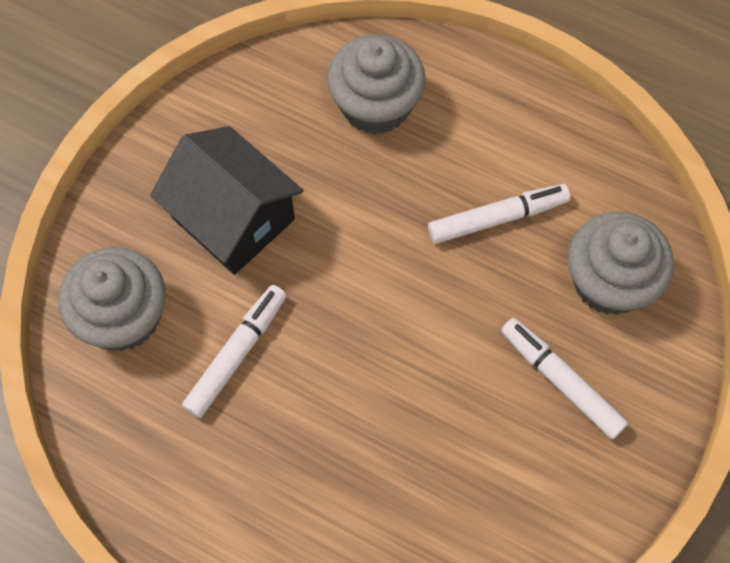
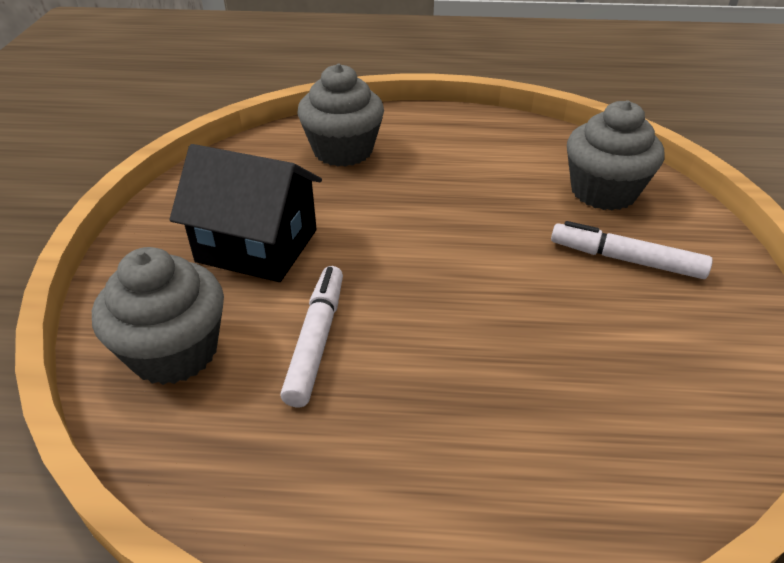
camera: 25 degrees left, 25 degrees down
white marker [428,184,570,244] -> none

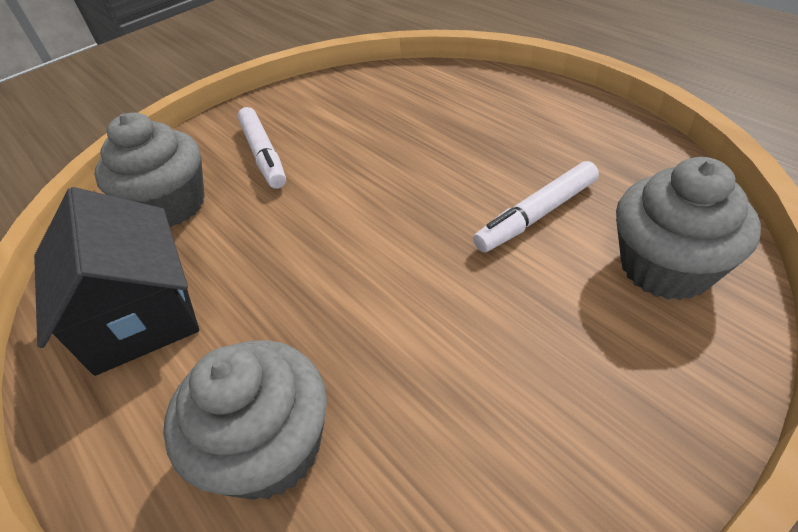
camera: 130 degrees left, 5 degrees up
black house [169,144,322,282] -> black house moved to [34,187,199,376]

